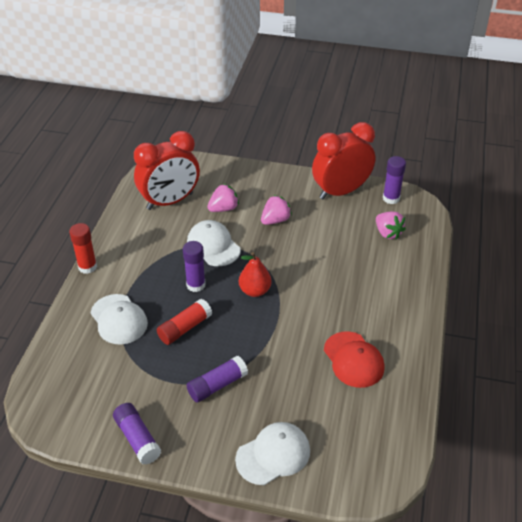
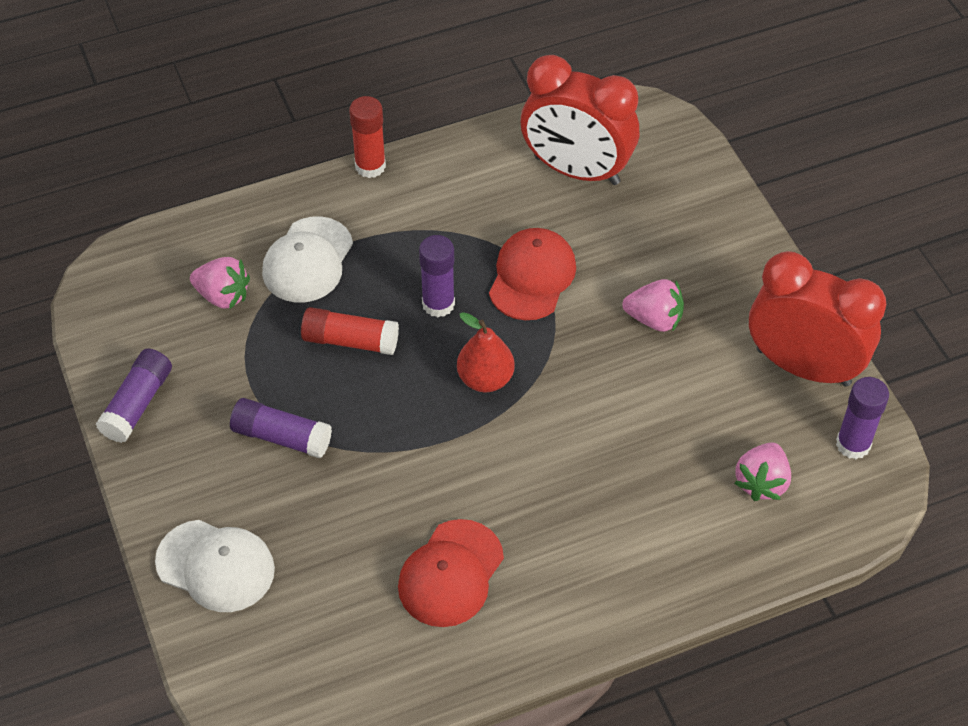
camera: 55 degrees right, 10 degrees up
white cap [187,220,241,266] -> red cap [489,228,576,320]
pink strawberry [207,184,239,212] -> pink strawberry moved to [190,257,250,309]

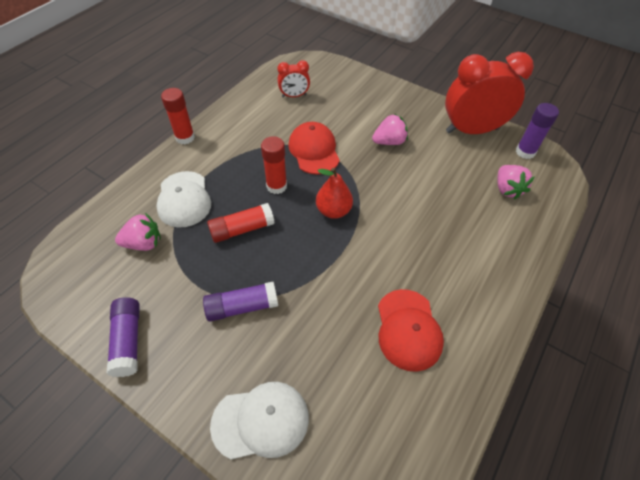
camera: 35 degrees left, 0 degrees up
purple glue stick [419,235,455,317] -> red glue stick [261,136,287,194]
red clock [521,55,639,185] -> red clock [277,60,310,98], size x0.48

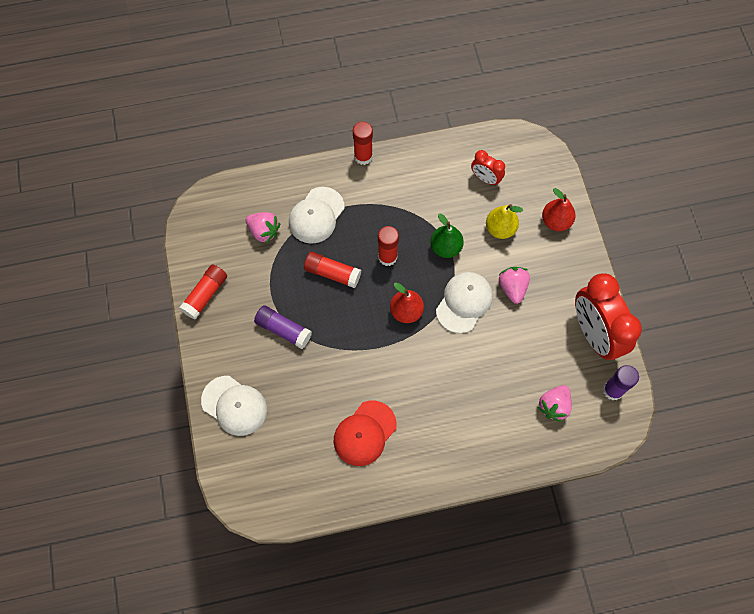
camera: 45 degrees right, 15 degrees up
purple glue stick [106,297,140,377] -> red glue stick [179,264,227,320]
red cap [288,122,340,174] -> green pear [430,213,464,258]
pink strawberry [372,114,408,145] -> pink strawberry turned 120 degrees counterclockwise [499,267,530,304]
red clock [445,52,534,134] -> red clock turned 150 degrees counterclockwise [575,273,642,360]
none -> white cap [436,272,493,333]
none -> yellow pear [486,204,523,239]
none -> red pear [542,188,576,231]

